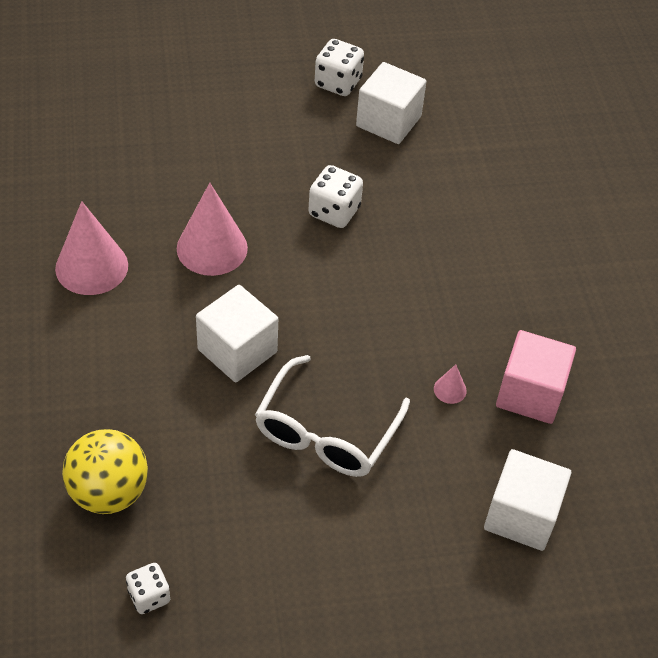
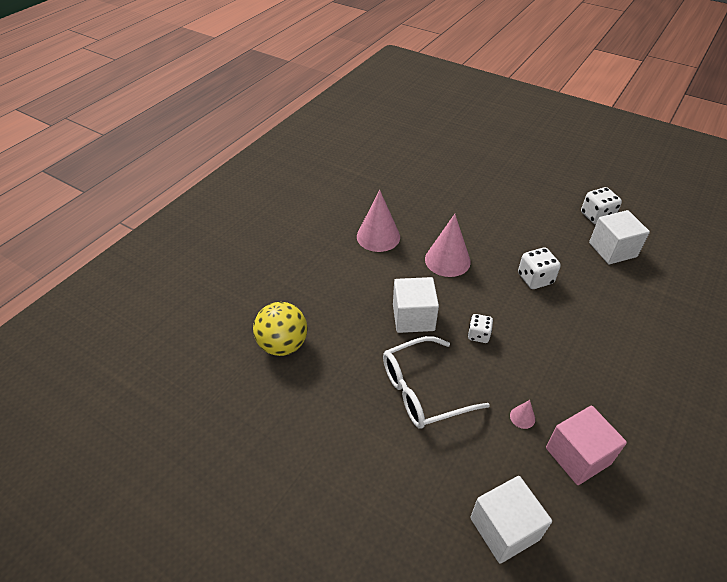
camera: 45 degrees right, 5 degrees down
white dice [126,563,170,614] -> white dice moved to [468,314,493,343]

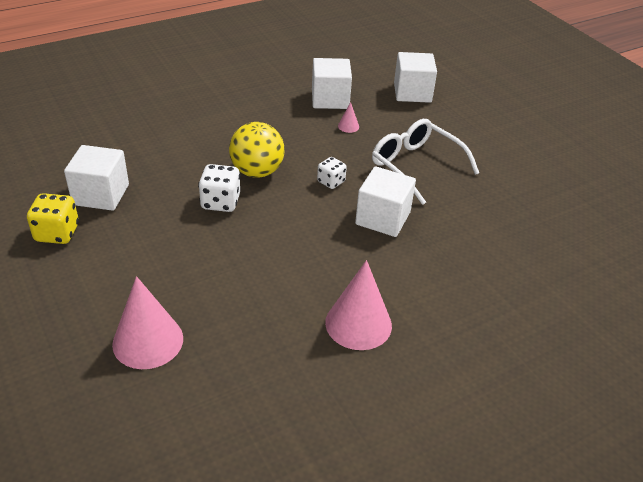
camera: 155 degrees left, 5 degrees down
yellow ball [253,302,308,356] -> yellow ball moved to [229,122,285,178]
white glasses [383,336,490,429] -> white glasses turned 135 degrees counterclockwise [372,119,479,205]
pink cone [425,214,471,277] -> pink cone moved to [112,276,183,369]
pink cube [546,406,627,485] -> white cube [312,58,352,109]
white dice [581,187,622,225] -> yellow dice [27,193,79,244]

